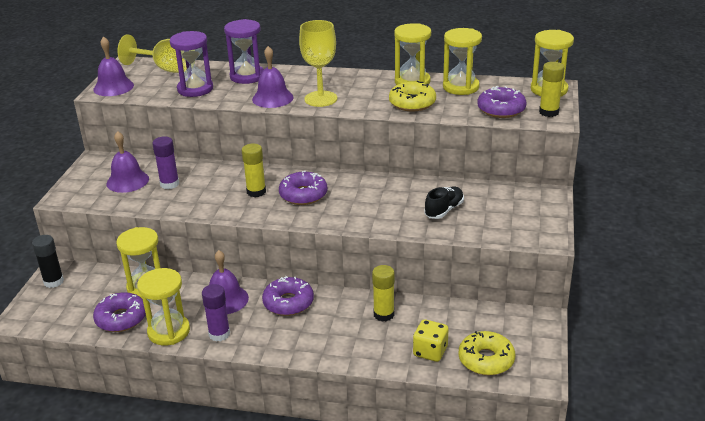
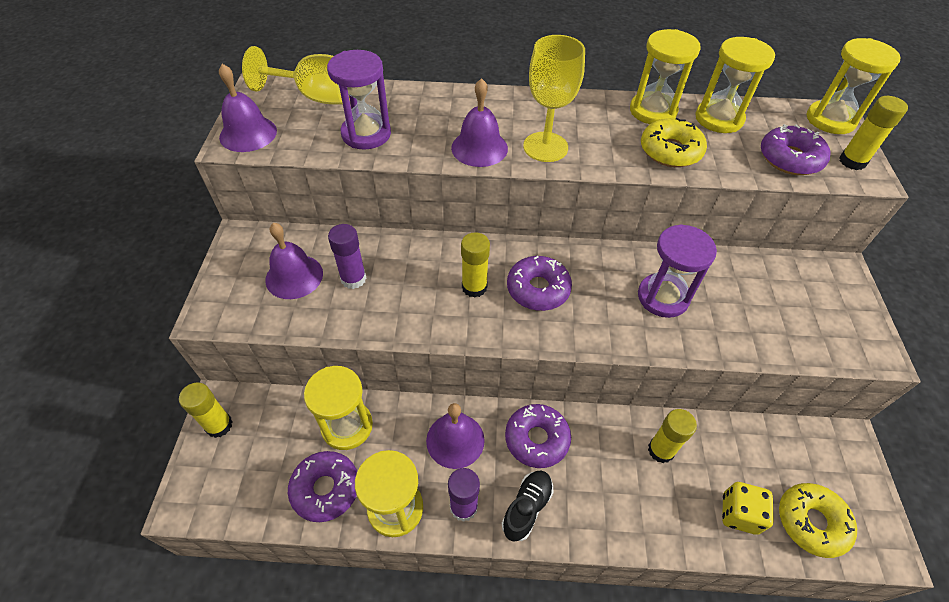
camera: 10 degrees left, 20 degrees up
black glue stick [32,235,64,288] -> yellow glue stick [179,383,233,438]
purple hourglass [224,19,264,84] -> purple hourglass moved to [638,224,717,318]
black shoe [424,186,464,219] -> black shoe moved to [502,470,553,541]

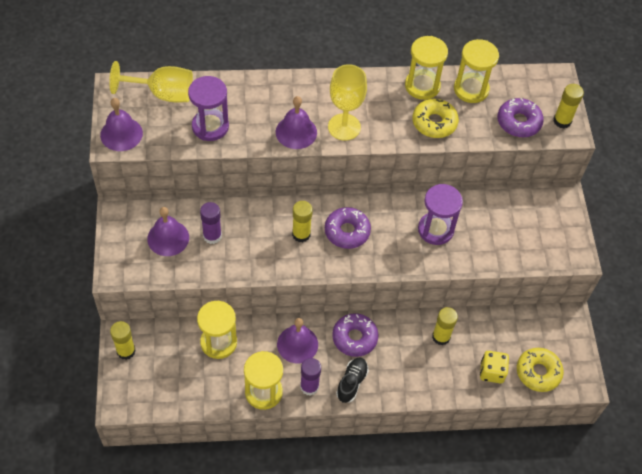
camera: 10 degrees left, 5 degrees up
purple donut [288,451,357,522] -> none
yellow hourglass [807,38,900,134] -> none

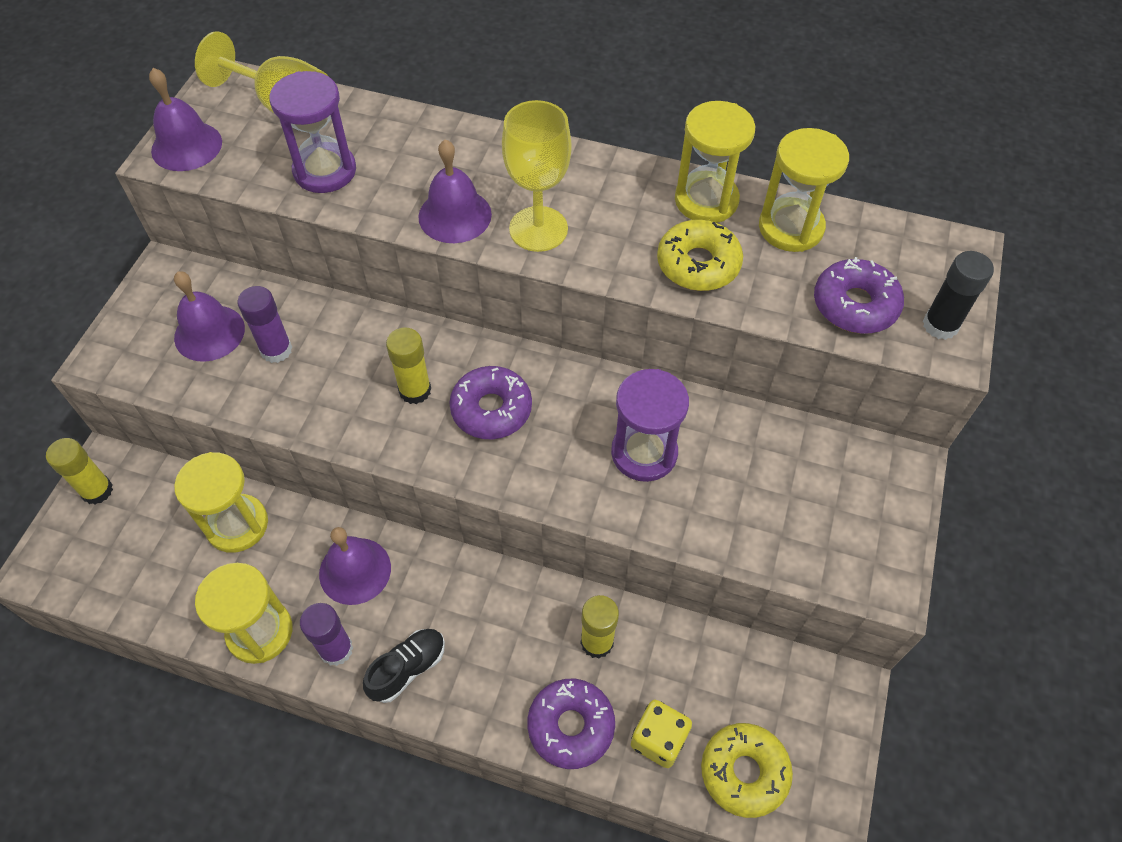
camera: 25 degrees right, 0 degrees up
purple donut [332,313,378,357] -> purple donut moved to [527,679,615,769]
yellow glue stick [553,84,584,128] -> black glue stick [923,251,994,340]

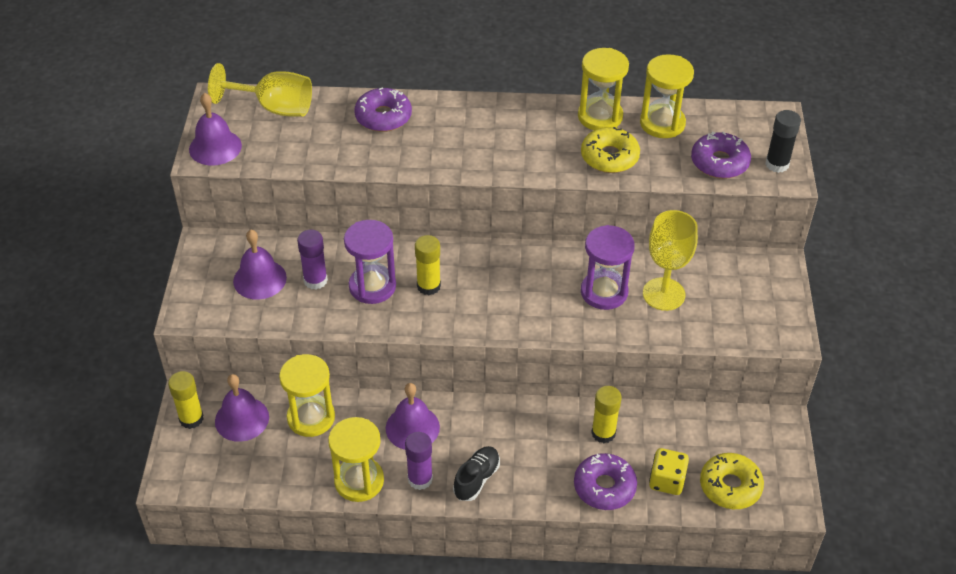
camera: 15 degrees left, 10 degrees down
purple hourglass [269,71,356,193] -> purple hourglass moved to [344,220,396,304]
purple bell [418,139,492,243] -> purple bell moved to [215,374,269,442]
purple donut [449,366,532,439] -> purple donut moved to [354,87,412,132]
yellow goblet [502,100,572,252] -> yellow goblet moved to [643,210,698,311]

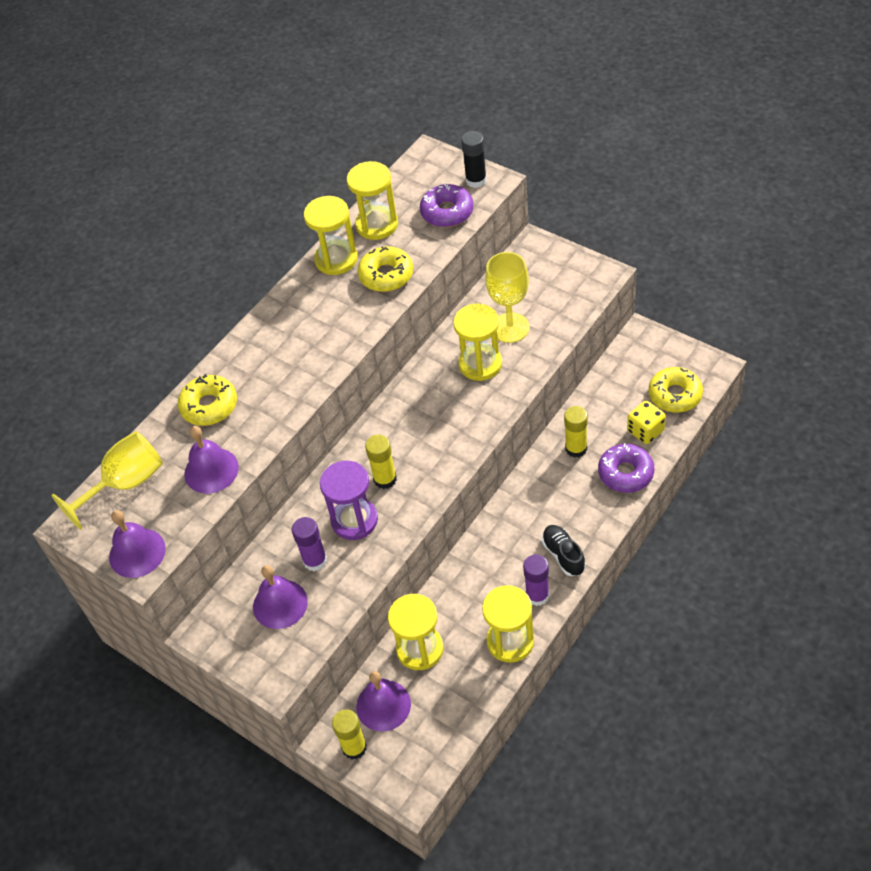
camera: 50 degrees left, 5 degrees up
purple donut [354,87,412,132] -> yellow donut [178,374,237,426]
purple bell [386,383,440,450] -> purple bell moved to [184,426,239,494]
purple hourglass [581,225,635,310] -> yellow hourglass [453,304,502,381]

